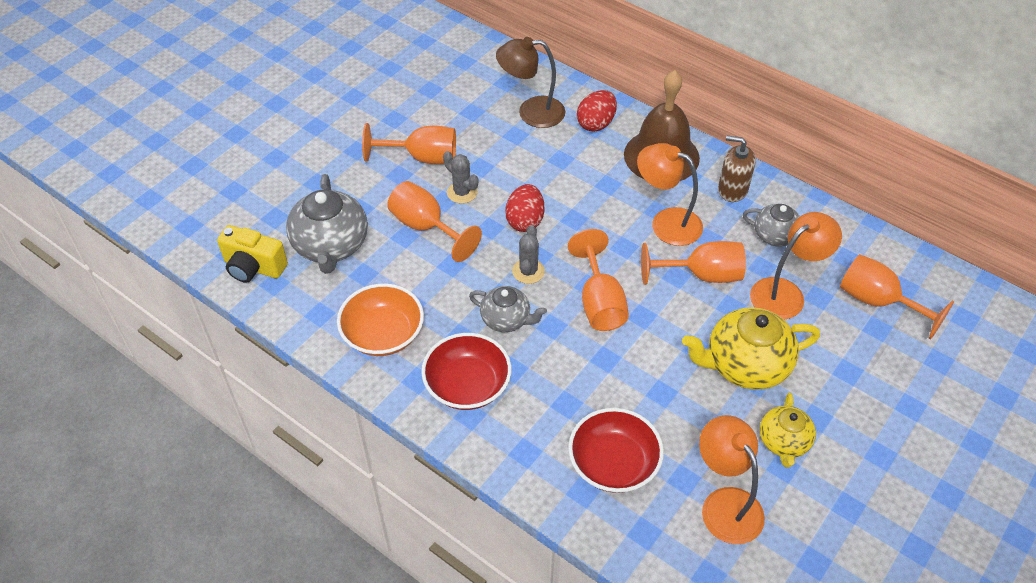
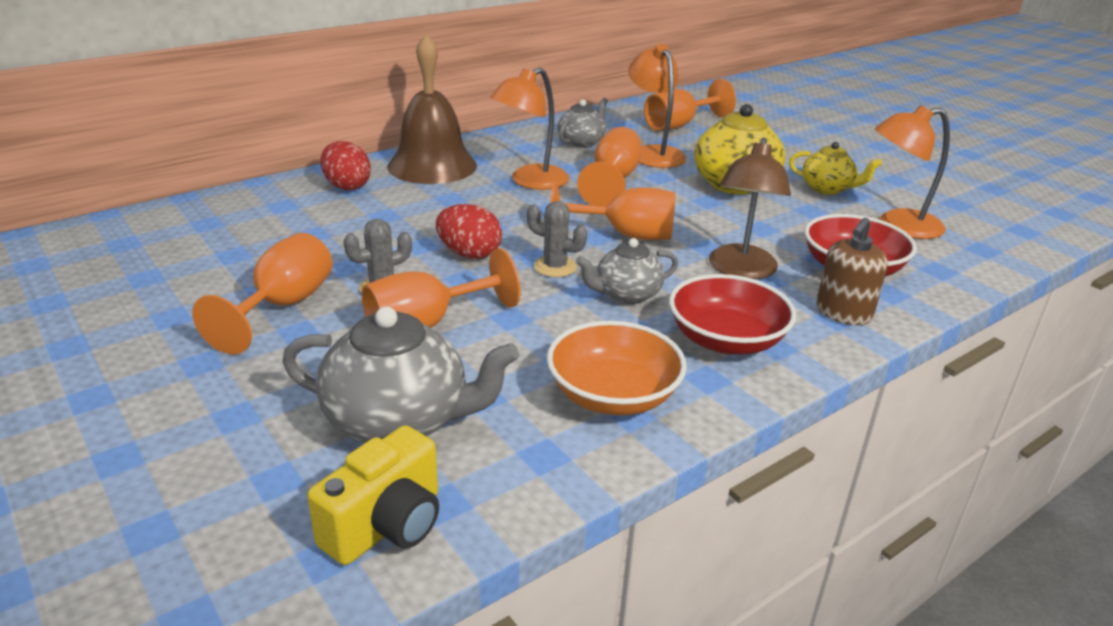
camera: 75 degrees left, 20 degrees down
grey teapot [469,286,547,332] -> grey teapot turned 150 degrees counterclockwise [576,238,678,304]
brown lamp [496,37,566,128] -> brown lamp moved to [709,138,791,279]
brown soap dispenser [718,136,756,202] -> brown soap dispenser moved to [816,218,888,325]

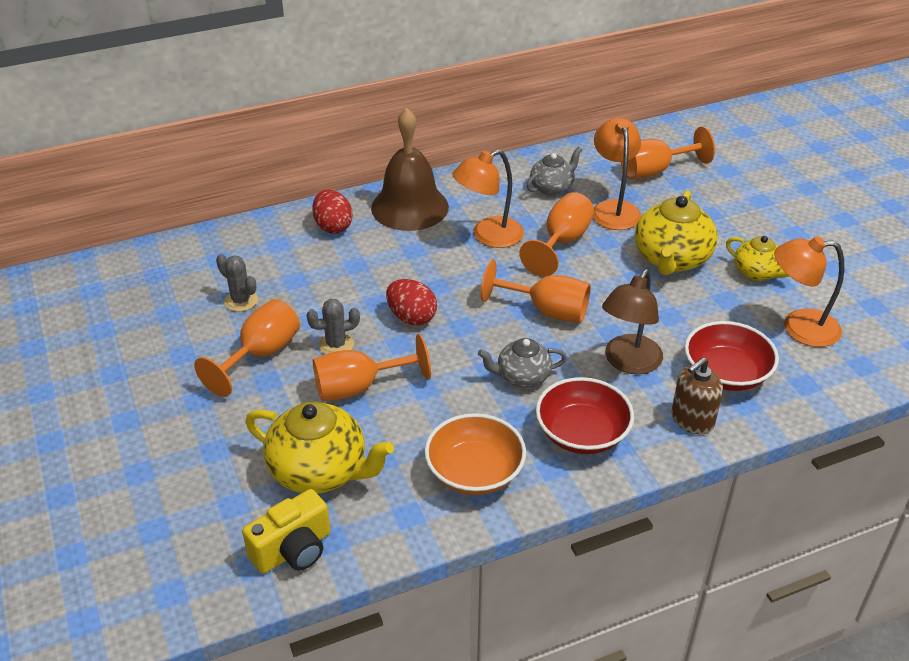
camera: 15 degrees right, 10 degrees up
grey teapot [282,307,519,443] -> yellow teapot [246,402,394,494]
grey cactus [527,201,587,277] -> grey cactus moved to [216,254,258,312]

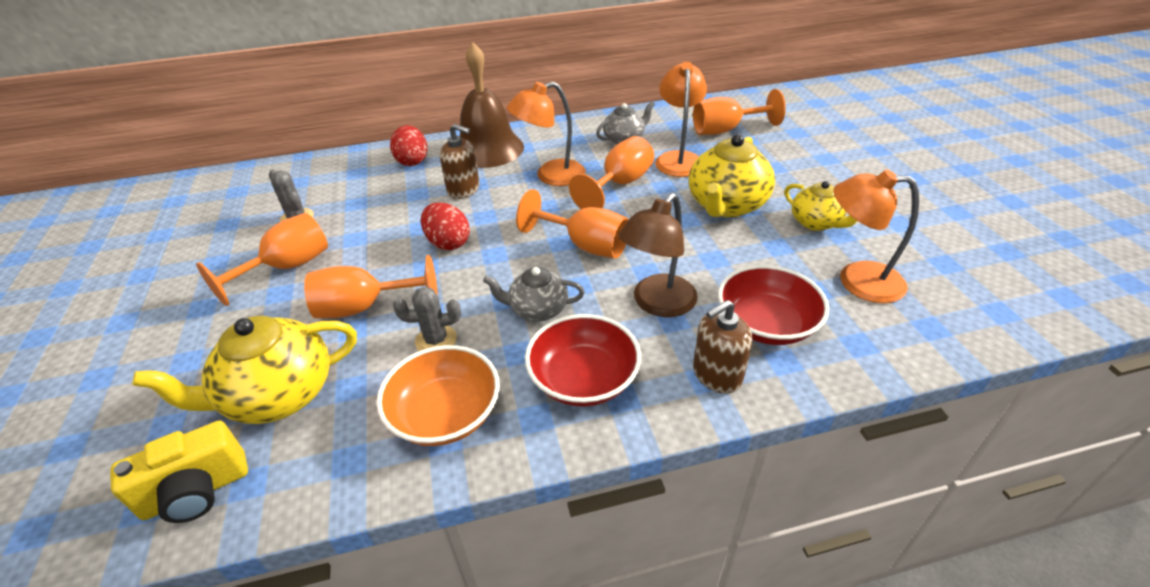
camera: 10 degrees right, 0 degrees up
yellow teapot [246,402,394,494] -> yellow teapot turned 120 degrees clockwise [132,316,357,424]
grey cactus [306,299,360,354] -> grey cactus moved to [393,287,461,351]
none -> brown soap dispenser [440,124,479,199]

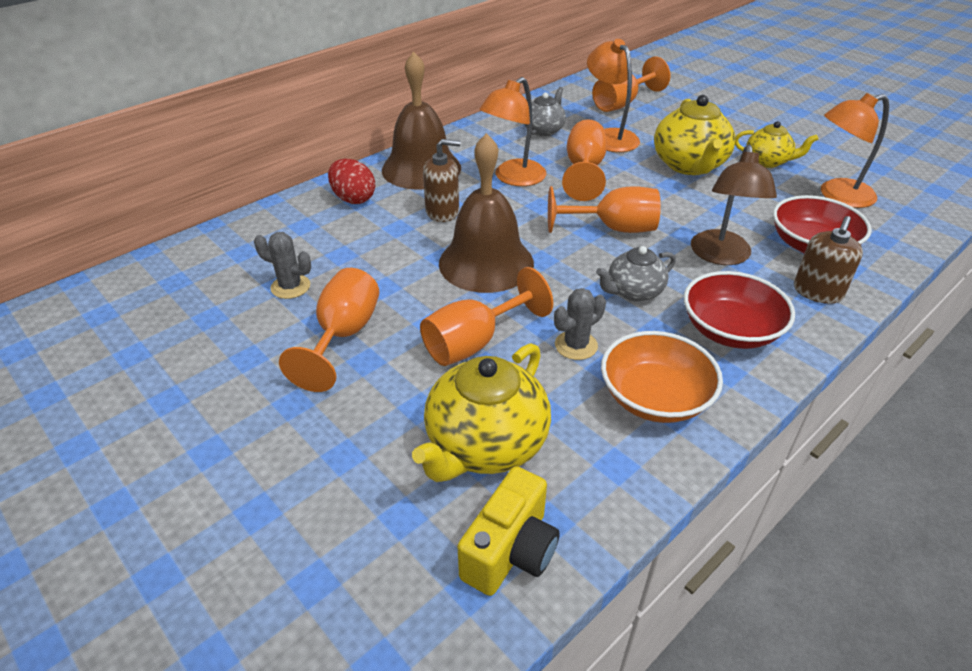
camera: 30 degrees left, 0 degrees up
red egg [421,202,470,250] -> brown bell [439,133,534,293]

